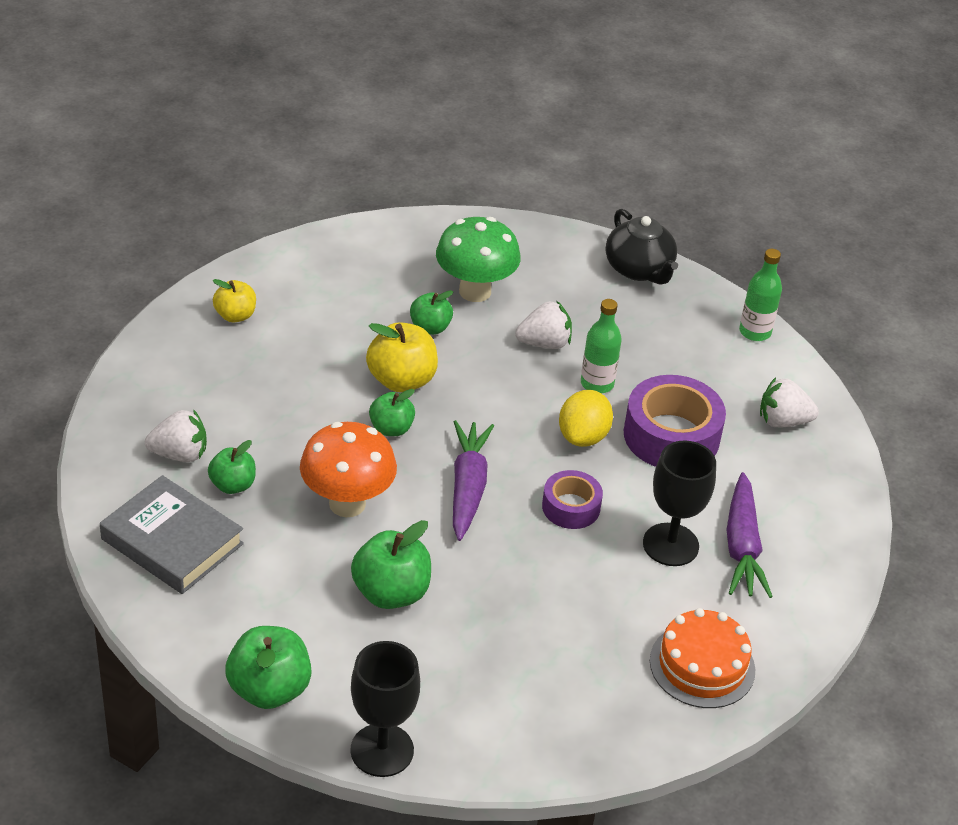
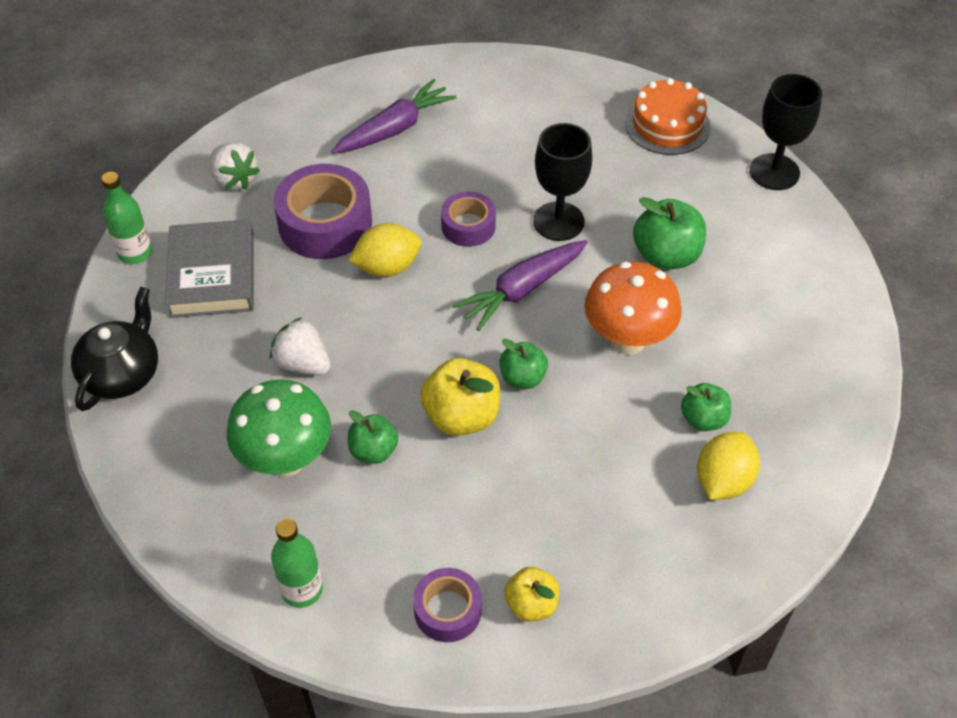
camera: 130 degrees left, 10 degrees up
grey book [100,475,244,594] -> grey book moved to [165,219,254,318]
white strawberry [145,409,207,462] -> yellow lemon [697,432,760,500]
green apple [225,626,312,709] -> none
green bottle [581,299,622,393] -> green bottle moved to [271,519,323,608]
black goblet [643,440,716,566] -> black goblet moved to [533,123,592,241]
orange cake [650,608,755,708] -> orange cake moved to [625,78,711,155]
none -> purple tape [413,568,482,642]

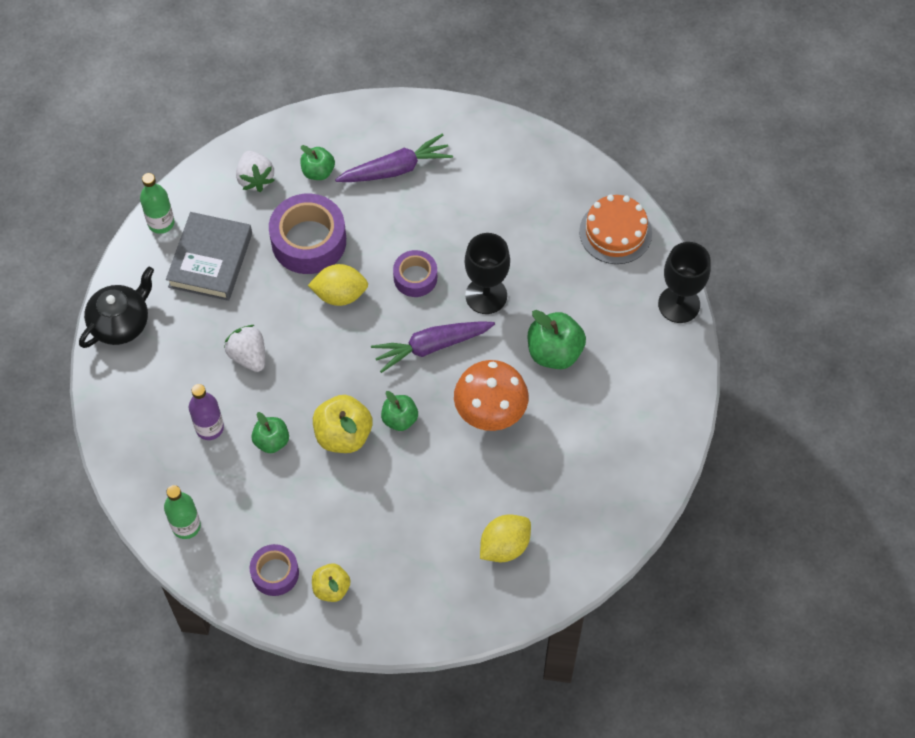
camera: 20 degrees right, 10 degrees up
green mushroom [227,379,331,477] -> purple bottle [189,384,224,440]
green apple [681,383,731,431] -> green apple moved to [300,145,335,180]

